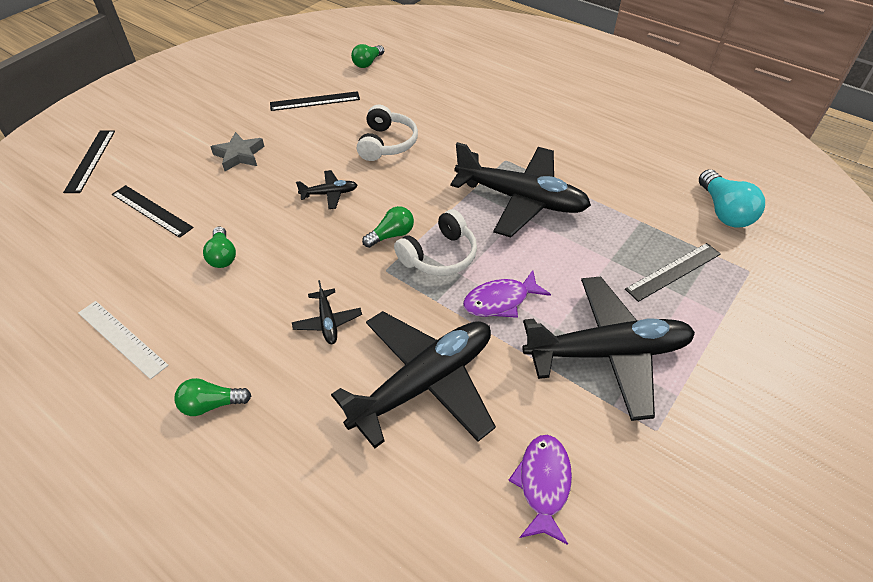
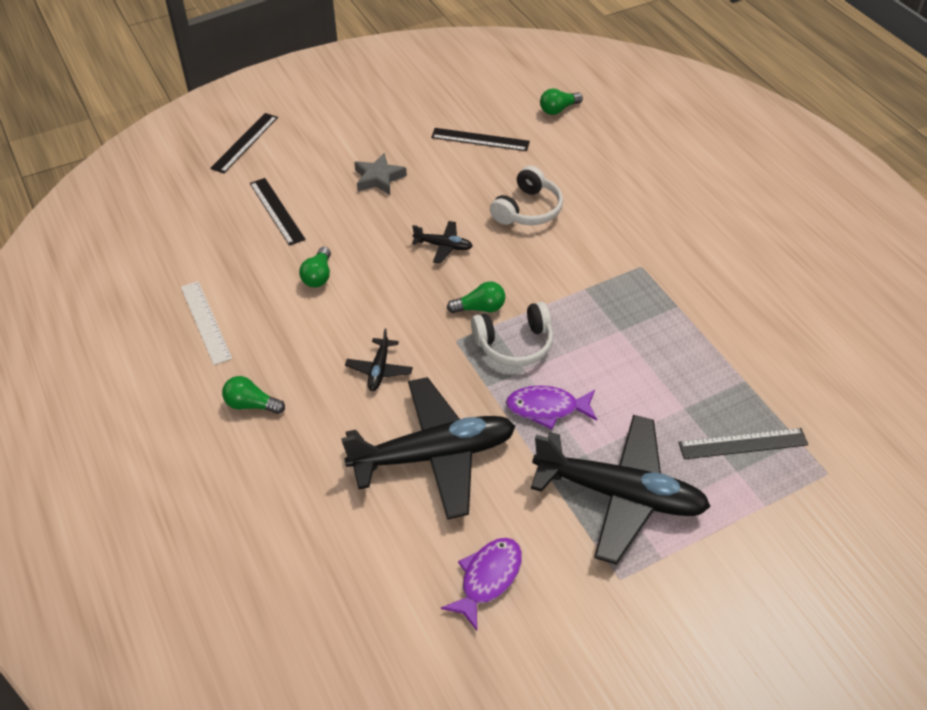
camera: 25 degrees right, 0 degrees up
black plane [450,142,591,238] -> none
turquoise light bulb [699,169,765,228] -> none

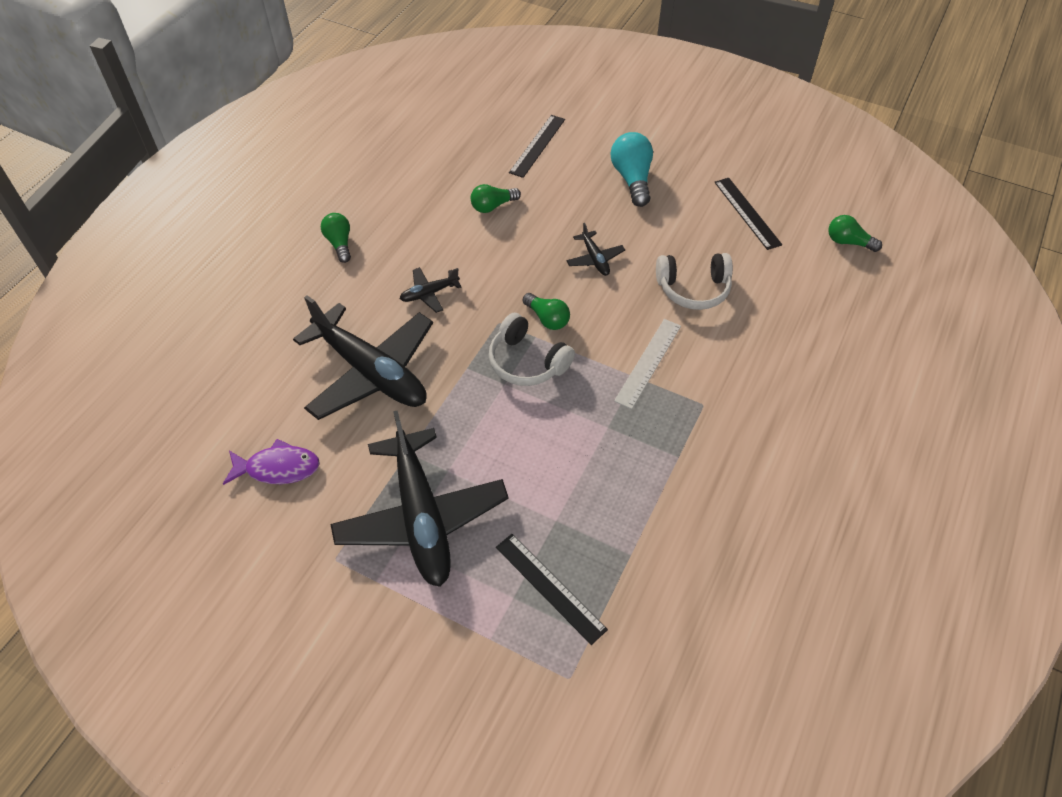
camera: 55 degrees right, 5 degrees up
white ruler [181,281,232,365] -> white ruler moved to [614,319,681,409]
black ruler [210,113,278,173] -> none
grey star [354,153,407,195] -> turquoise light bulb [611,132,653,207]
purple fish [506,386,597,429] -> none

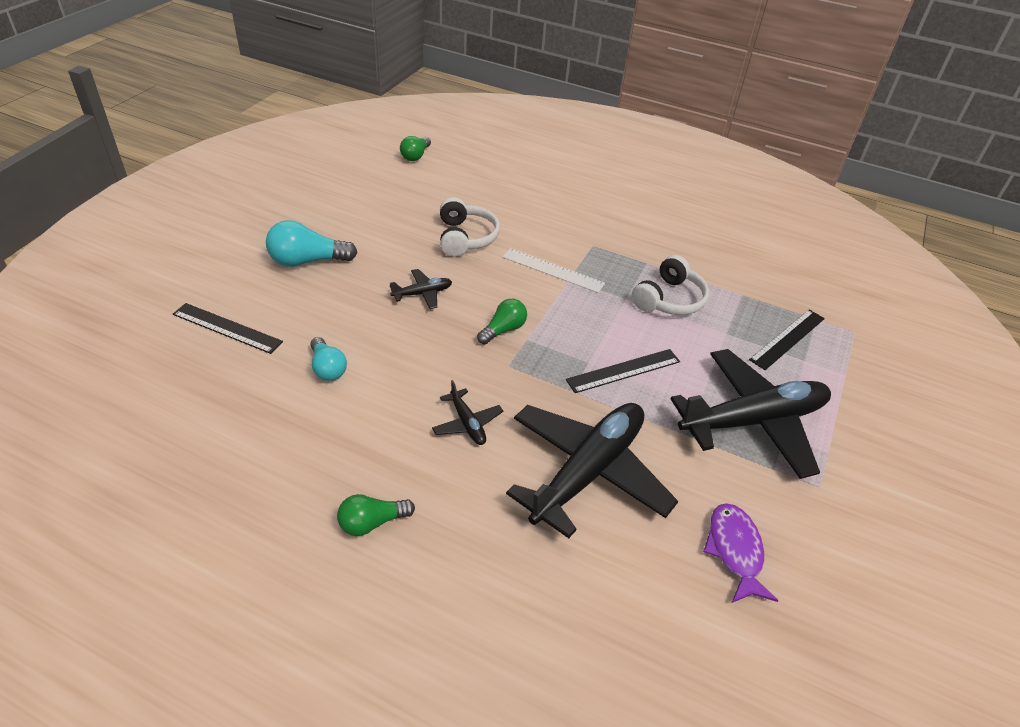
camera: 95 degrees left, 10 degrees down
green light bulb [471,184,521,213] -> turquoise light bulb [310,337,347,381]
white headphones [489,313,575,386] -> white headphones moved to [631,255,709,315]
black ruler [714,178,782,250] -> black ruler moved to [566,349,680,393]

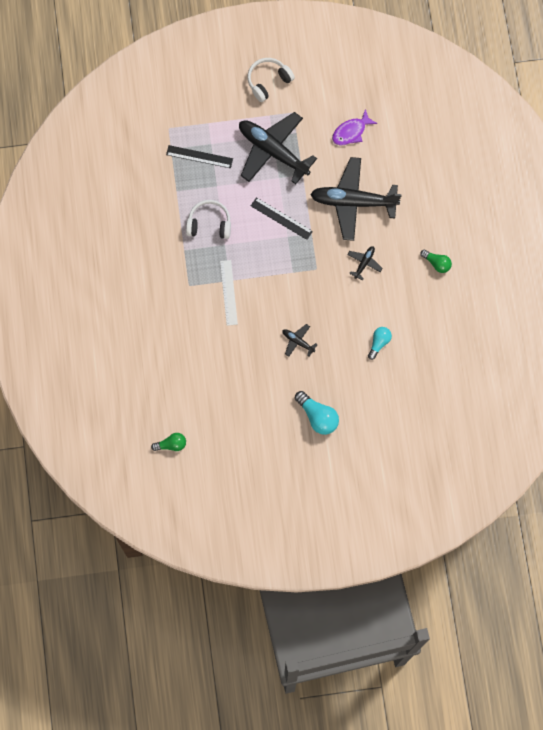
camera: 120 degrees left, 30 degrees up
black ruler [173,303,283,354] -> none
white headphones [440,197,500,257] -> white headphones moved to [247,58,295,102]
green light bulb [477,299,527,344] -> none

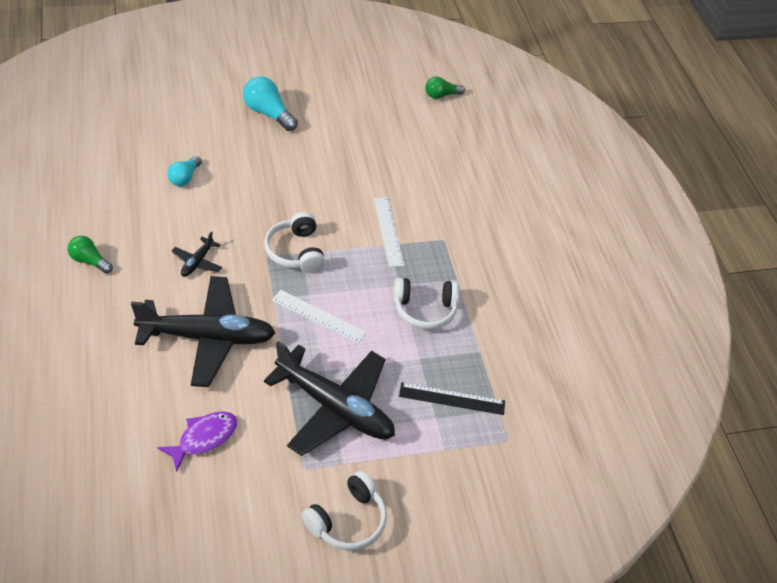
camera: 170 degrees right, 25 degrees down
black ruler [251,197,313,240] -> white ruler [272,290,366,343]
black plane [282,324,318,357] -> none
none -> white headphones [264,212,325,273]

